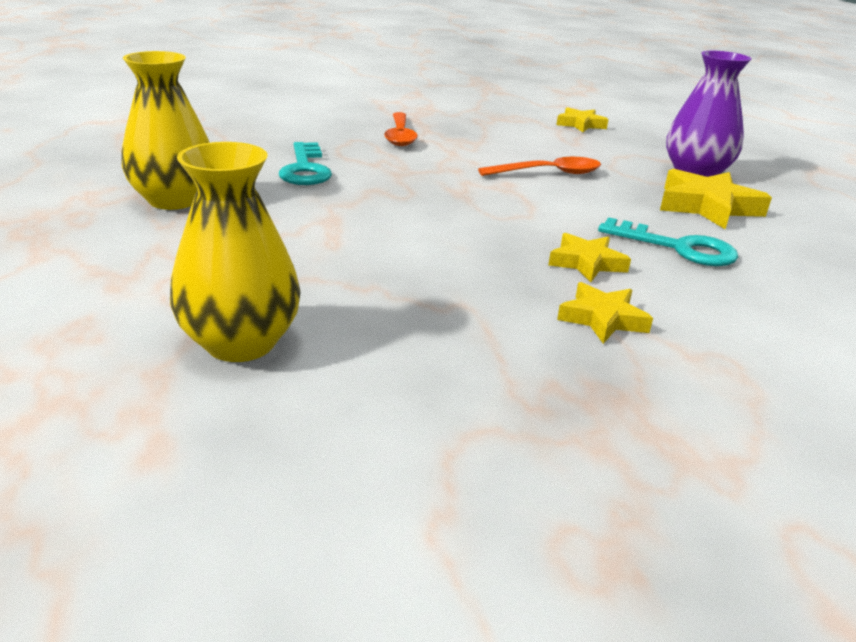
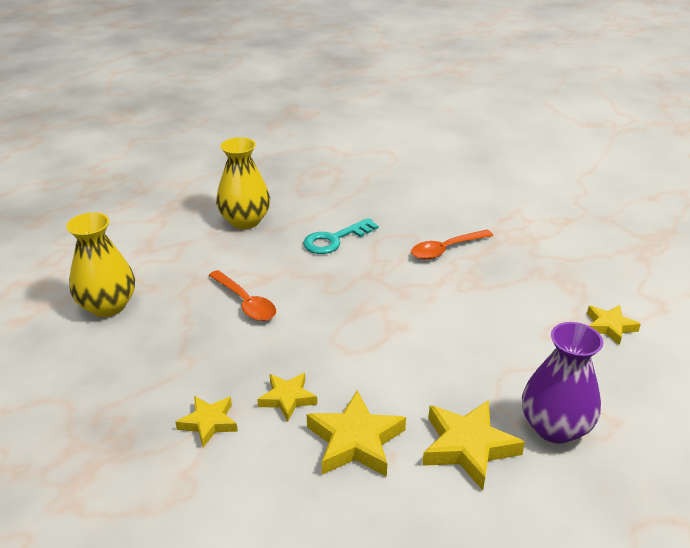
camera: 65 degrees right, 5 degrees up
orange spoon [478,157,601,176] -> orange spoon moved to [208,270,276,321]
turquoise key [598,217,738,266] -> yellow star [307,390,406,477]

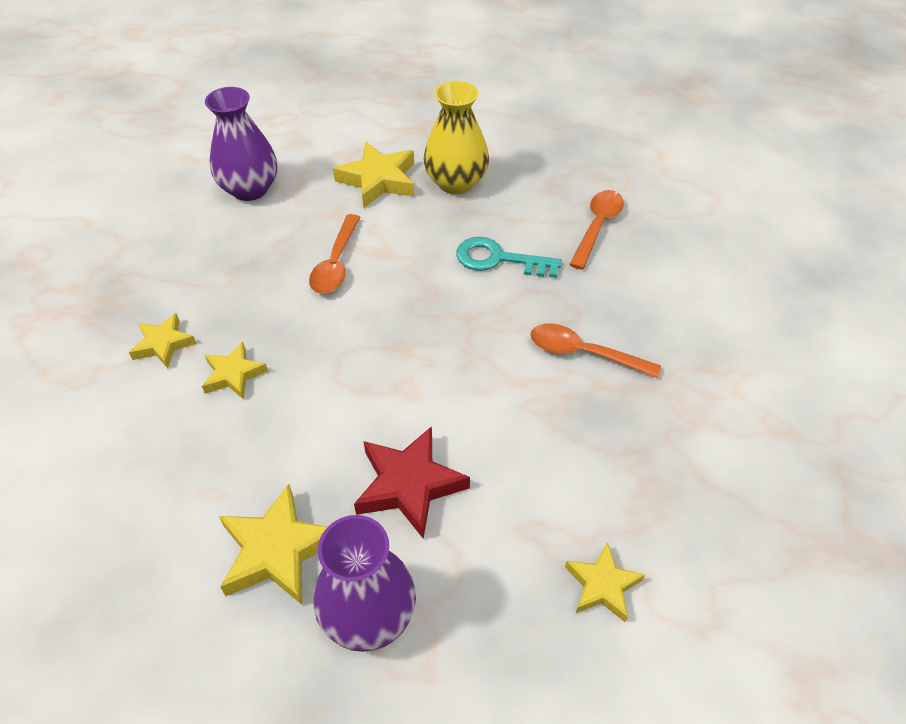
camera: 50 degrees right, 15 degrees up
yellow vase [66,212,135,317] -> purple vase [205,87,277,201]
yellow star [307,390,406,477] -> yellow star moved to [333,142,414,208]
none -> red star [354,426,470,539]
none -> orange spoon [569,190,624,270]

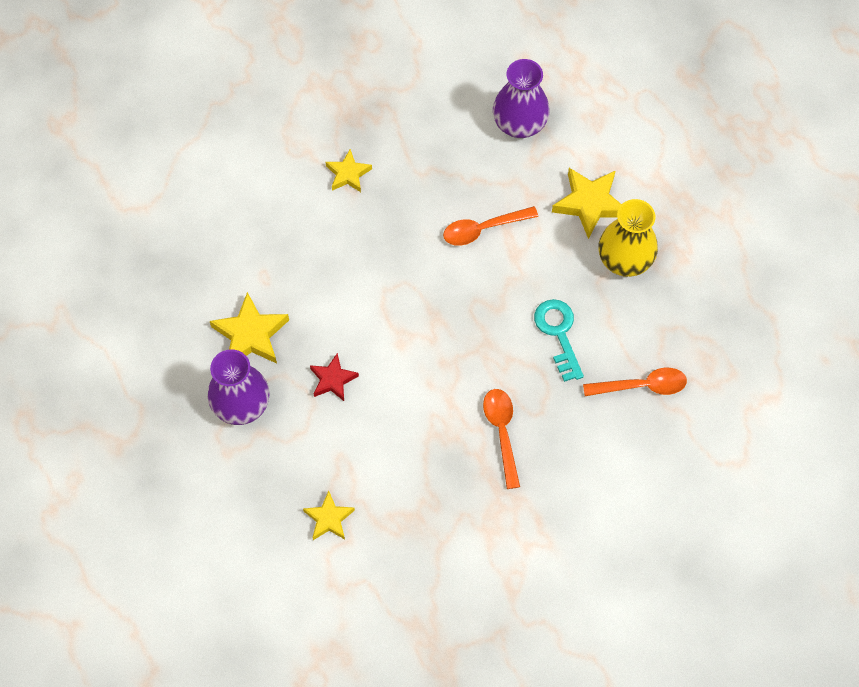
camera: 60 degrees right, 15 degrees up
yellow star [202,342,268,400] -> none
red star [354,426,470,539] -> red star [310,353,359,401], size x0.62

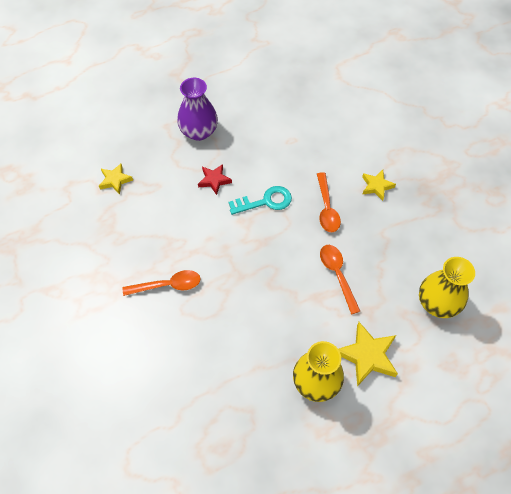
camera: 90 degrees right, 5 degrees down
yellow star [210,292,289,363] -> none
purple vase [493,59,550,138] -> yellow vase [419,257,475,318]
turquoise key [534,299,584,382] -> turquoise key moved to [229,186,292,215]
orange spoon [583,368,687,396] -> orange spoon moved to [317,172,341,232]

